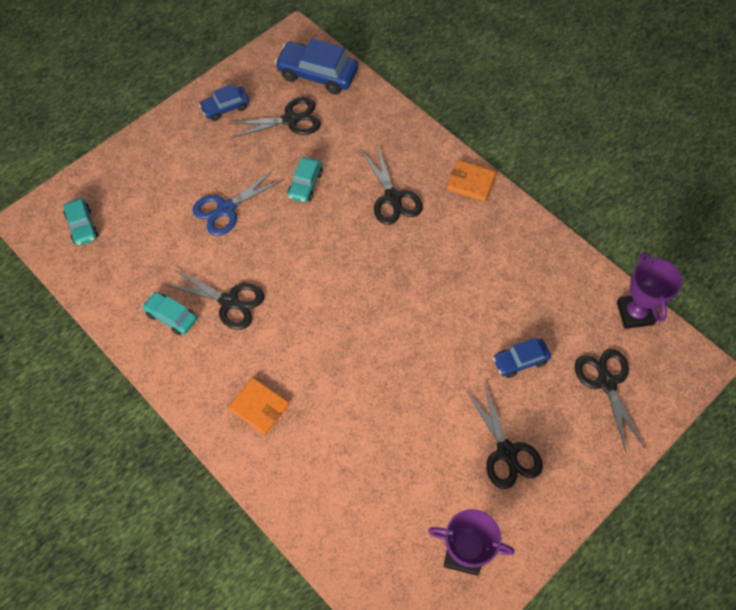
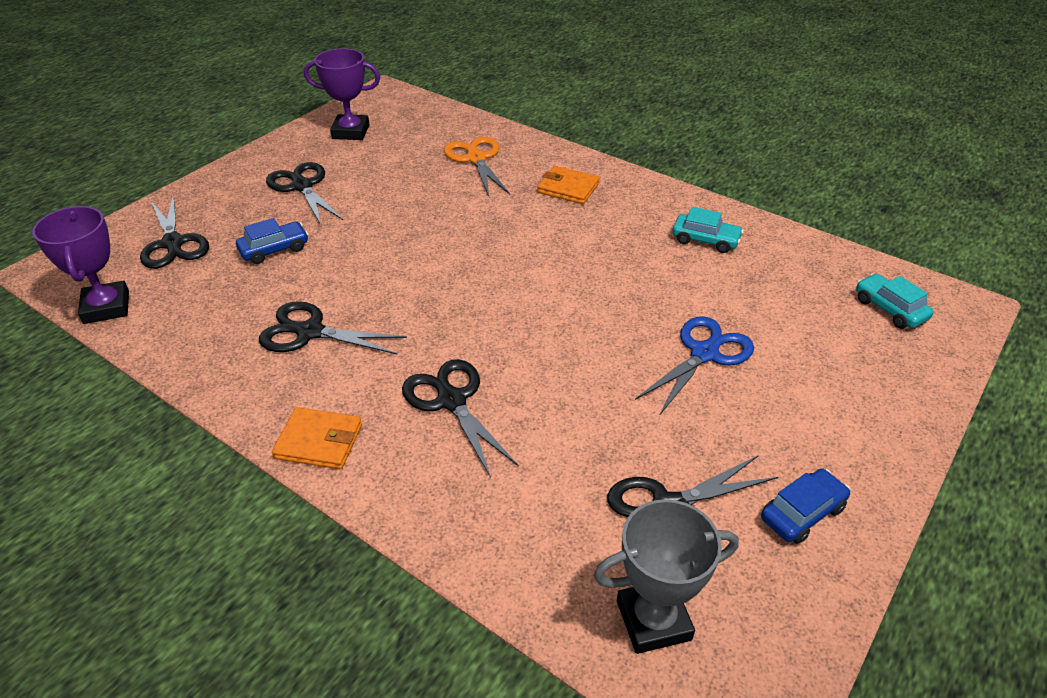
camera: 170 degrees right, 20 degrees down
black scissors [164,268,264,330] -> black scissors moved to [259,301,407,355]
blue car [275,38,358,94] -> grey trophy [594,499,739,654]
turquoise car [288,157,323,203] -> none
none -> orange scissors [444,137,510,196]

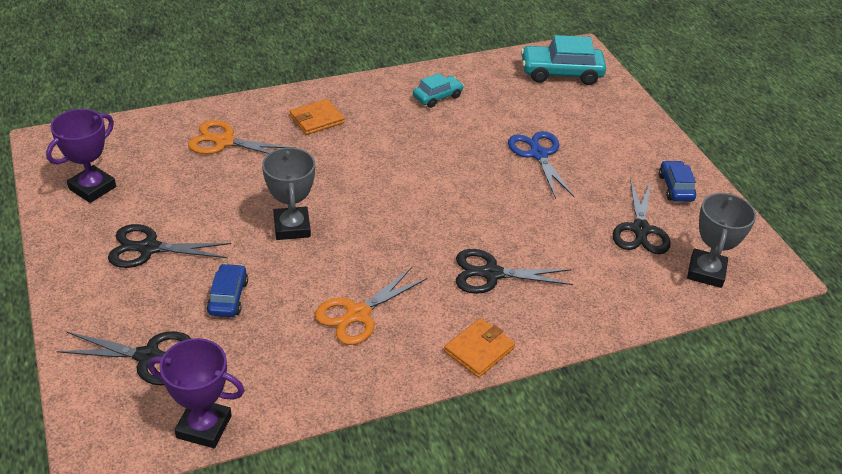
camera: 60 degrees left, 0 degrees up
black scissors [259,301,407,355] -> orange scissors [315,267,427,345]
turquoise car [856,274,934,329] -> turquoise car [521,35,606,85], size x1.70
none -> grey trophy [262,147,315,240]

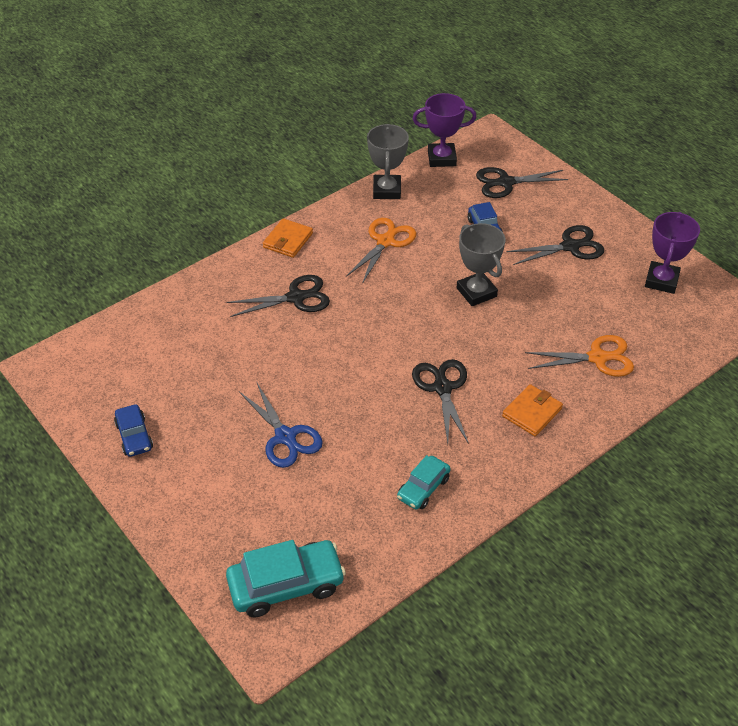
camera: 165 degrees right, 5 degrees up
black scissors [613,179,671,254] -> black scissors moved to [412,359,469,444]
grey trophy [687,193,756,288] -> grey trophy moved to [367,124,409,199]

